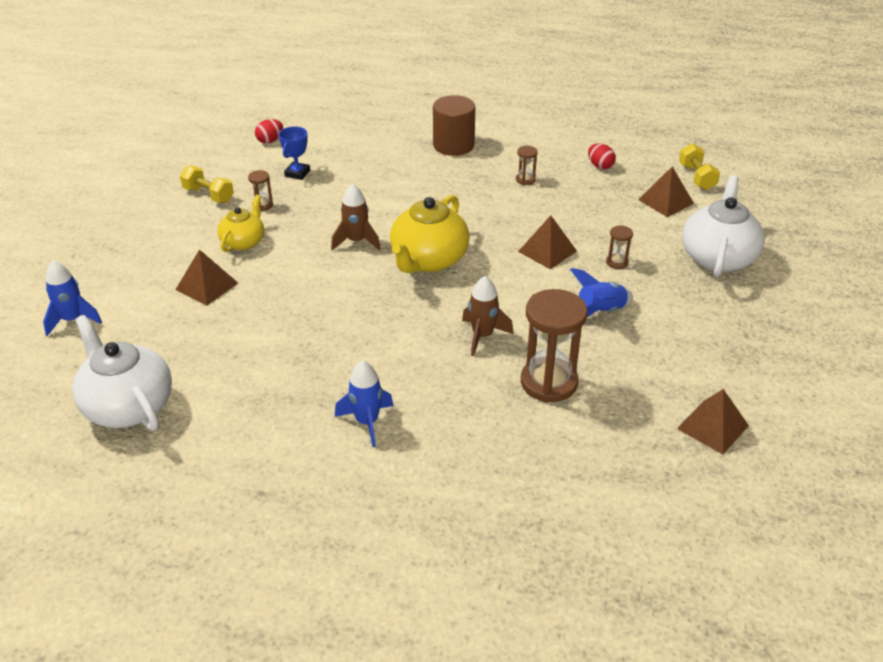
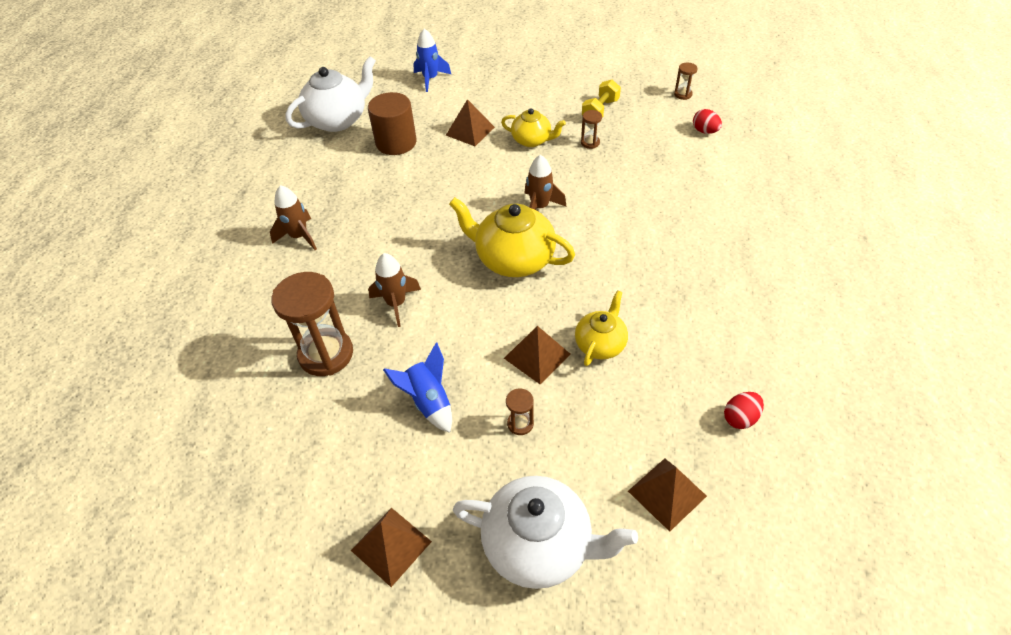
camera: 90 degrees right, 10 degrees up
blue trophy [279,126,310,180] -> none
blue rocket [335,361,393,447] -> brown rocket [270,185,317,250]
brown cylinder [433,95,475,156] -> brown cylinder moved to [368,92,417,155]
brown hourglass [516,146,538,185] -> brown hourglass moved to [674,63,698,100]
brown pyramid [677,389,749,454] -> brown pyramid moved to [351,508,432,587]
yellow dumbbell [679,143,720,190] -> none
none -> yellow teapot [575,290,628,366]

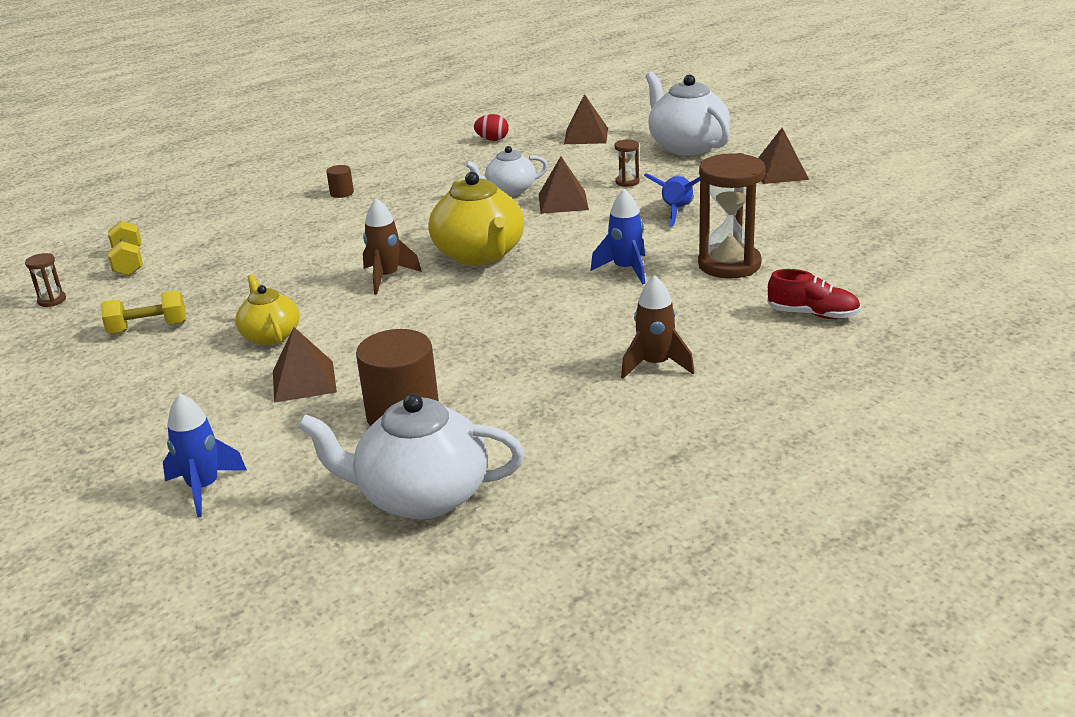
camera: 135 degrees left, 20 degrees down
brown rocket [368,253,421,327] -> blue rocket [591,189,645,284]
yellow teapot [575,290,628,366] -> white teapot [465,146,548,196]
brown hourglass [581,110,602,149] -> none
red egg [693,109,722,134] -> yellow dumbbell [108,221,143,276]
none -> brown cylinder [326,165,354,198]
none -> red shoe [767,269,861,319]

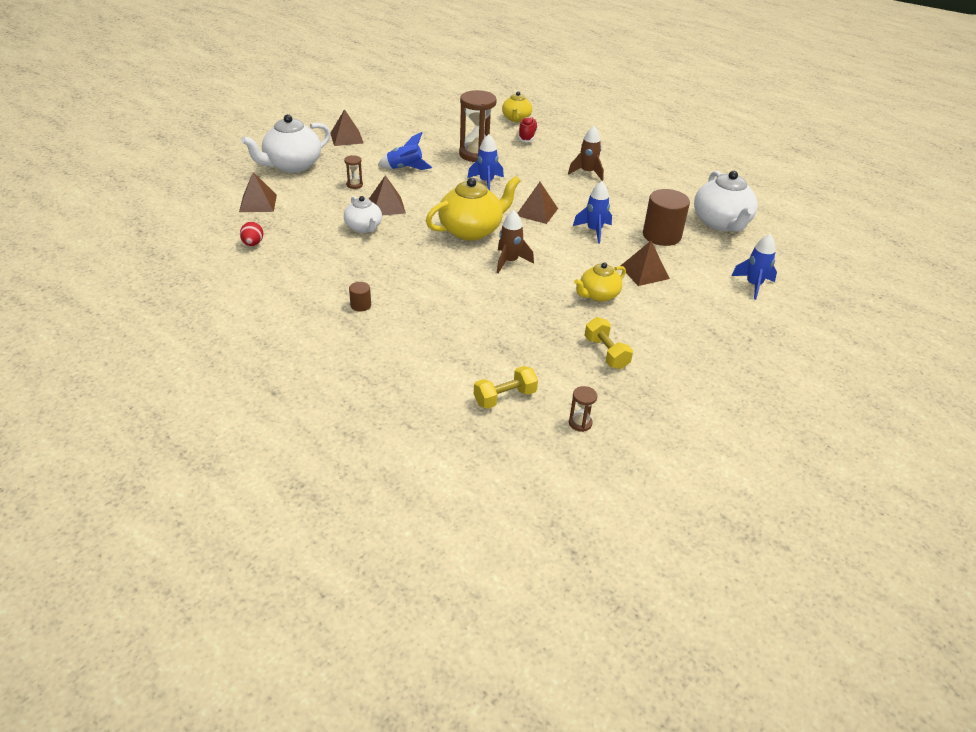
camera: 105 degrees left, 10 degrees up
none -> yellow teapot [502,91,532,122]
none -> brown pyramid [517,182,558,224]
none -> blue rocket [573,181,612,244]

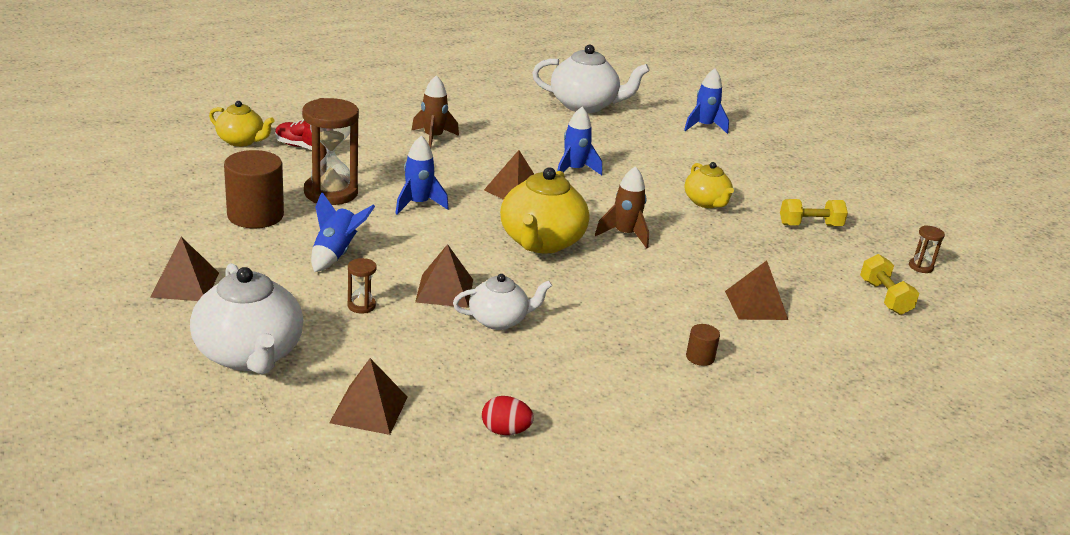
camera: 75 degrees left, 10 degrees down
yellow teapot [426,176,520,241] -> yellow teapot turned 150 degrees counterclockwise [500,167,590,254]
brown pyramid [621,241,670,286] -> brown pyramid moved to [725,260,788,320]
brown cylinder [643,189,690,246] -> brown cylinder moved to [224,150,284,228]

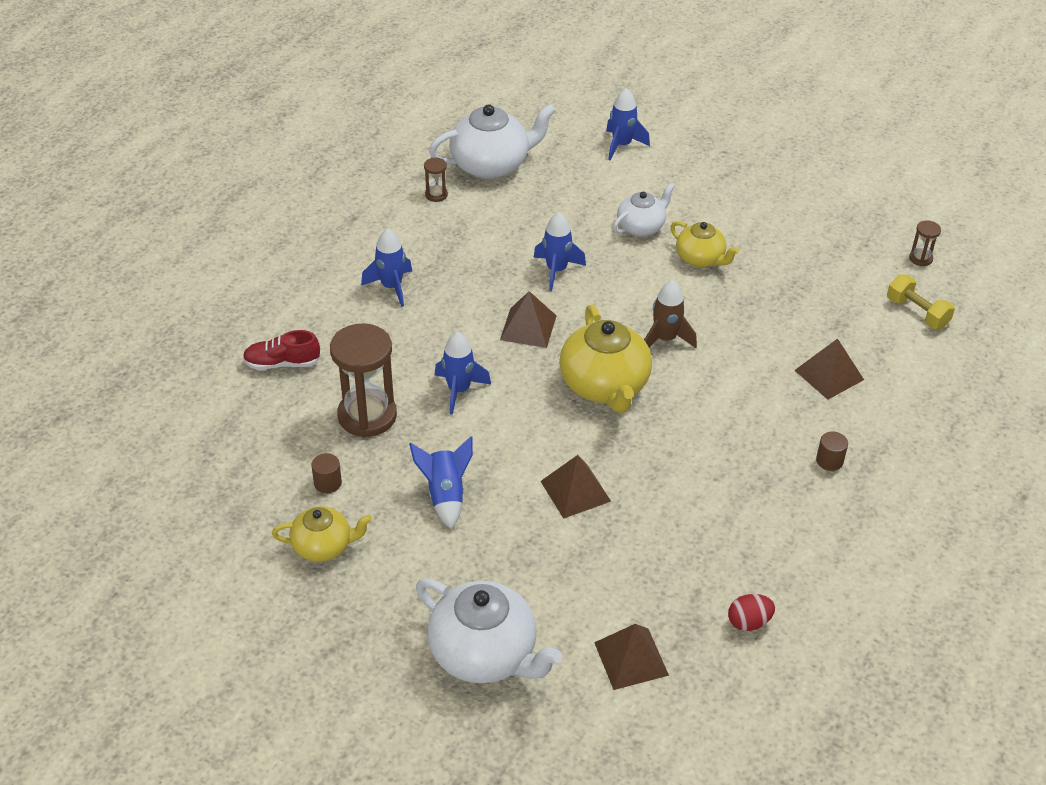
camera: 25 degrees left, 15 degrees up
brown pyramid [150,237,219,301] -> none
yellow teapot [209,101,275,147] -> yellow teapot moved to [272,506,372,562]
brown cylinder [224,150,284,228] -> brown cylinder [311,453,342,493], size x0.46
brown hourglass [348,258,377,313] -> brown hourglass moved to [424,157,448,202]
brown rocket [411,75,459,148] -> blue rocket [361,229,412,307]
white teapot [453,274,552,330] -> white teapot moved to [613,182,675,236]
yellow dumbbell [780,199,848,226] -> none

